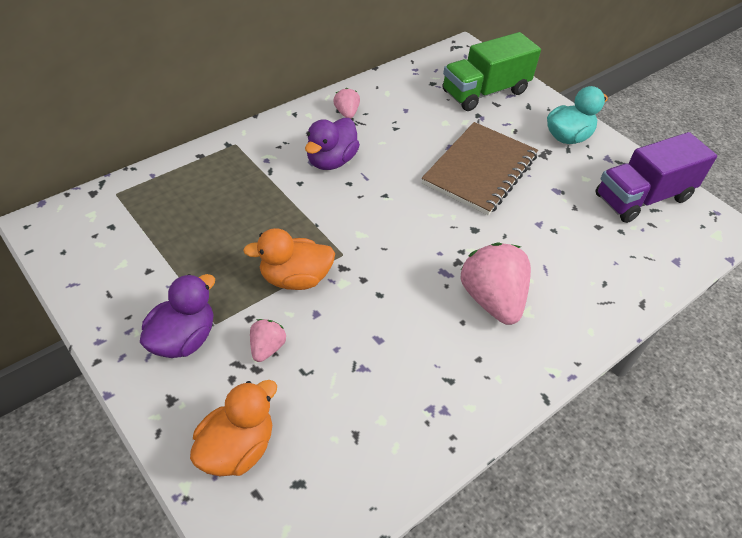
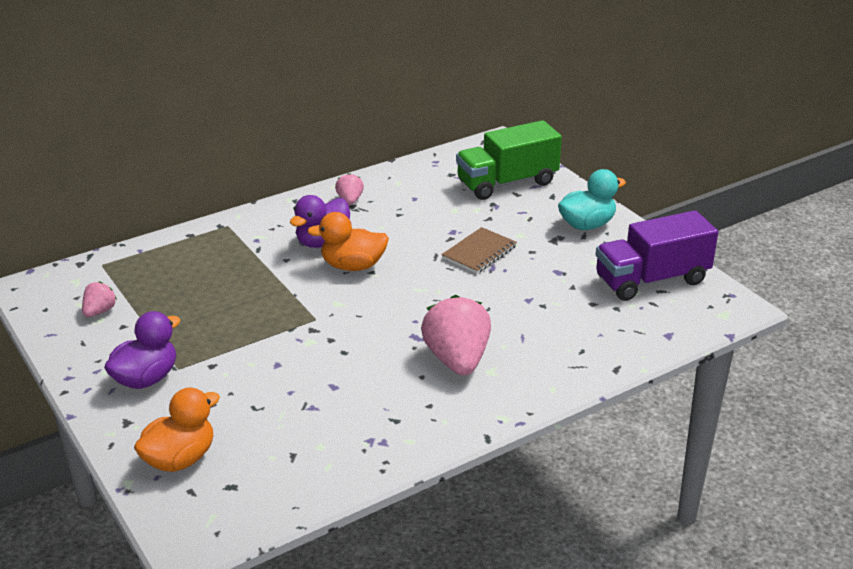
camera: 10 degrees right, 15 degrees down
orange duck [243,228,335,290] -> orange duck moved to [307,212,389,271]
pink strawberry [250,319,286,362] -> pink strawberry moved to [82,281,117,317]
brown notebook [422,122,538,215] -> brown notebook [441,227,517,274], size x0.56

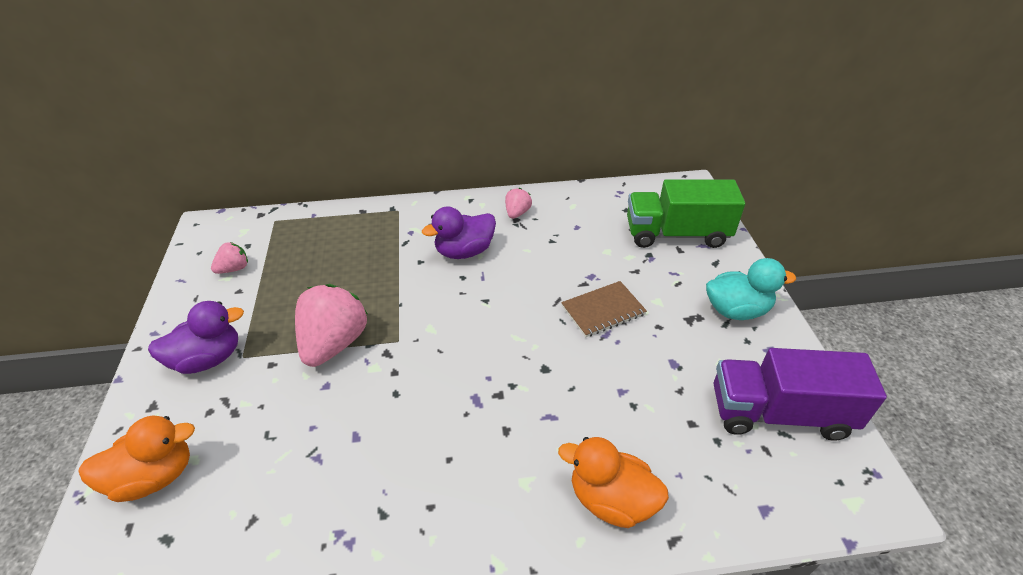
camera: 25 degrees right, 10 degrees up
orange duck [307,212,389,271] -> orange duck moved to [558,437,669,528]
pink strawberry [421,295,491,375] -> pink strawberry moved to [295,284,368,367]

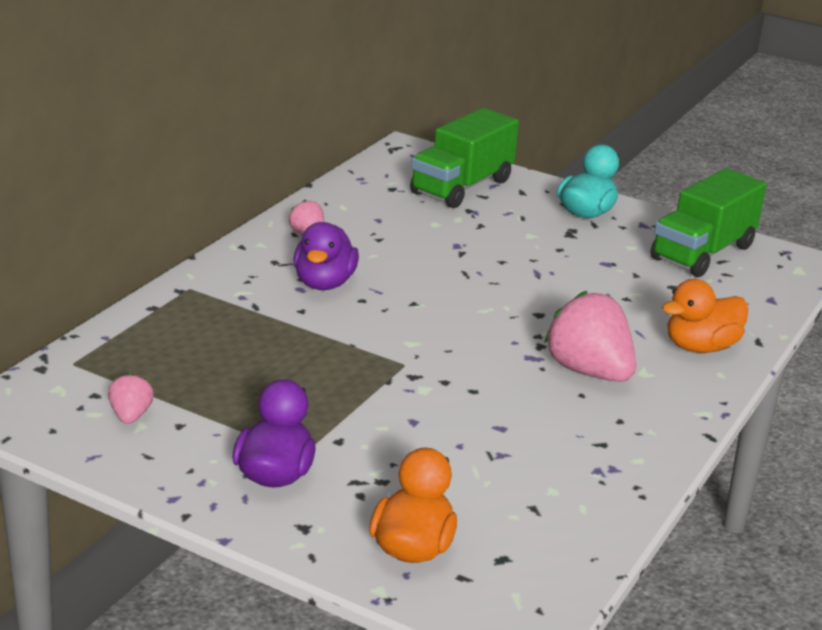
camera: 55 degrees left, 15 degrees down
pink strawberry [295,284,368,367] -> pink strawberry moved to [544,291,636,382]
brown notebook [561,281,647,337] -> none
purple truck [714,348,887,441] -> green truck [650,168,767,277]

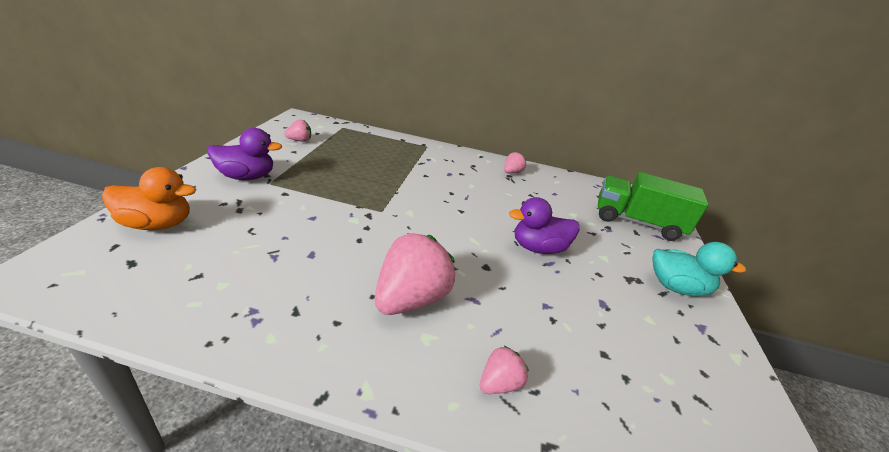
camera: 70 degrees right, 5 degrees up
purple duck [293,222,359,290] -> purple duck moved to [509,197,580,254]
green truck [650,168,767,277] -> none
orange duck [662,279,748,353] -> pink strawberry [480,346,529,394]

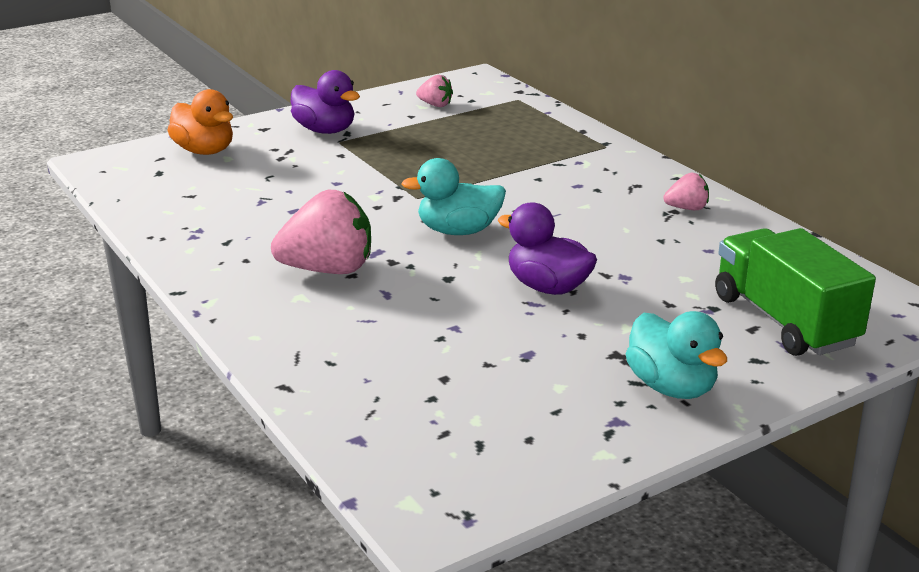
camera: 50 degrees right, 5 degrees down
pink strawberry [480,346,529,394] -> none
none -> turquoise duck [401,158,506,235]

